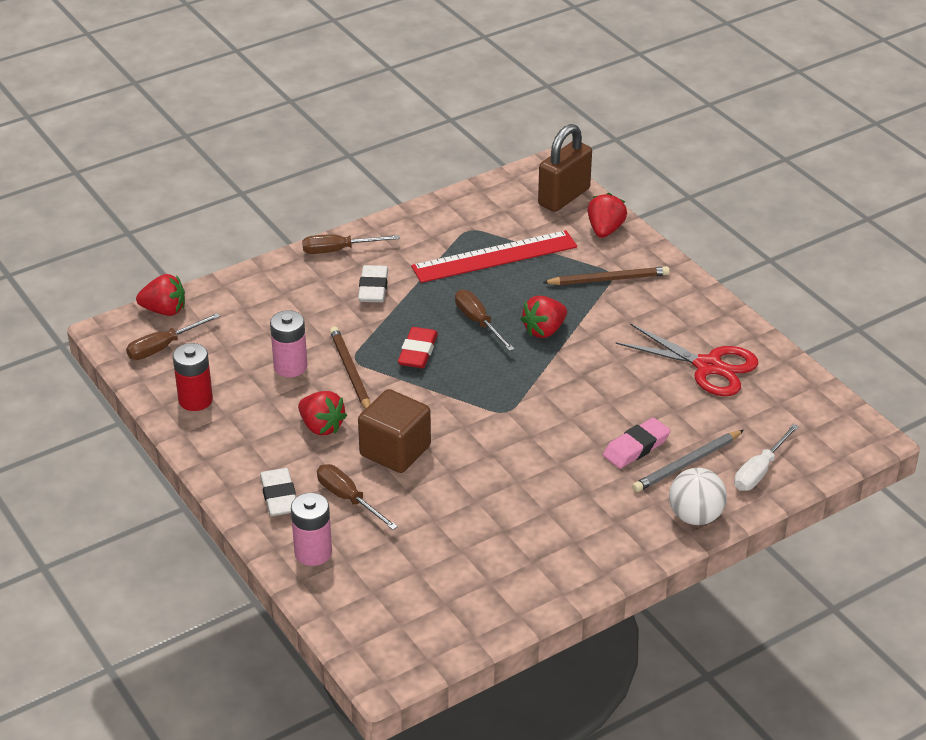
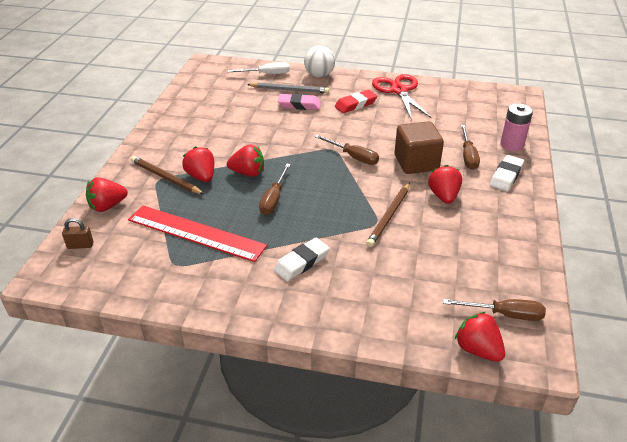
camera: 135 degrees left, 0 degrees up
red battery [173,343,213,411] -> none
pink battery [270,310,307,377] -> none
brown screwdriver [302,234,400,254] -> brown screwdriver moved to [314,135,379,165]
red eraser [398,327,438,368] -> red eraser moved to [335,90,377,113]
brown padlock [538,124,592,212] -> brown padlock [62,218,93,249], size x0.45
red scissors [616,323,758,396] -> red scissors moved to [372,74,431,118]
none -> red strawberry [182,146,214,182]

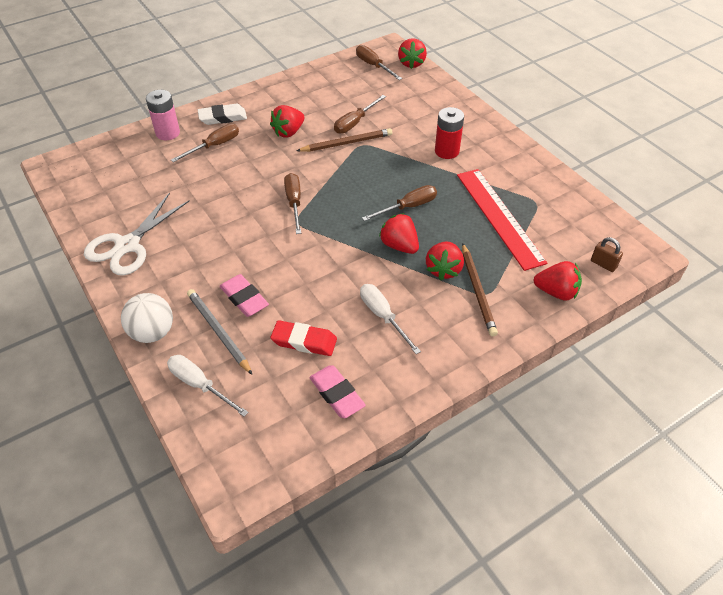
camera: 135 degrees left, 10 degrees up
white eraser [274,238,330,281] -> red battery [435,107,464,159]
red eraser [335,90,377,113] -> red eraser moved to [271,320,337,356]
red scissors [372,74,431,118] -> white scissors [84,192,190,276]
brown cube [394,121,444,174] -> none
none -> pink eraser [309,365,366,418]
none -> brown screwdriver [334,95,386,134]
none -> white screwdriver [360,284,421,354]

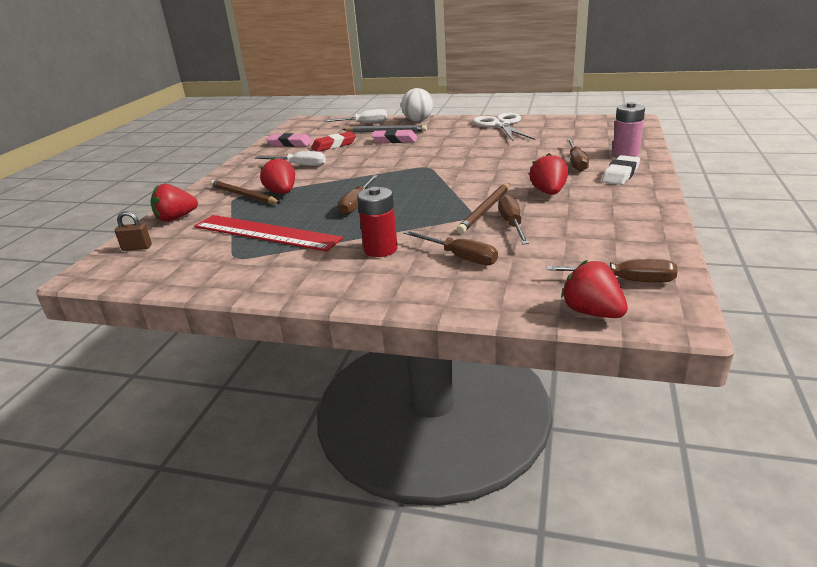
camera: 140 degrees right, 20 degrees down
brown screwdriver [284,173,301,234] -> brown screwdriver moved to [403,230,498,265]
red strawberry [379,213,419,254] -> none

